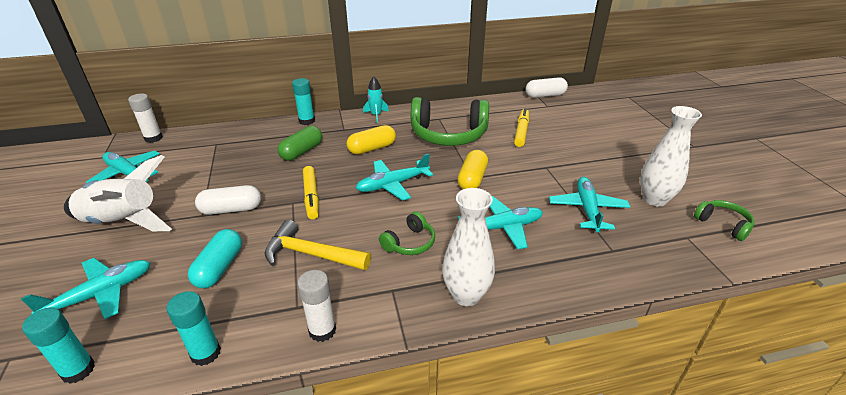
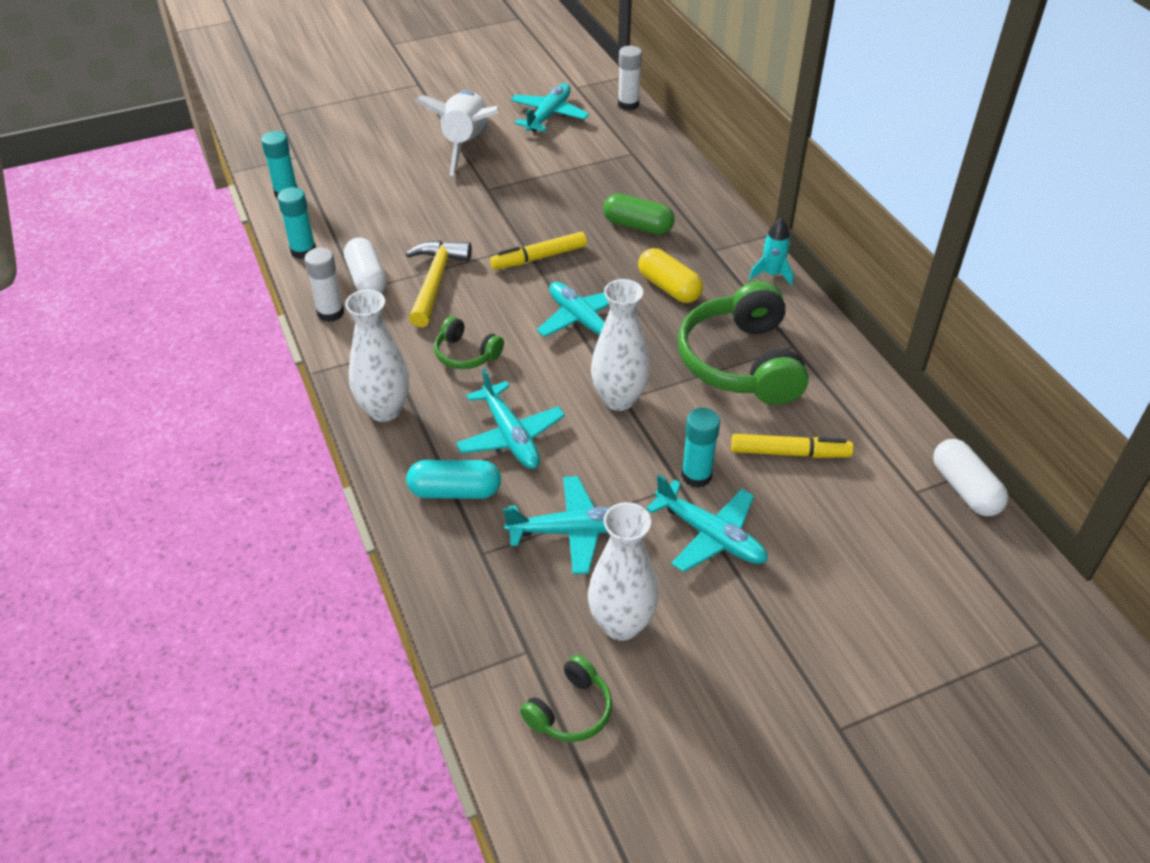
camera: 80 degrees right, 10 degrees up
turquoise plane [21,258,150,319] -> turquoise plane moved to [646,475,768,572]
turquoise capsule [188,229,242,288] -> turquoise capsule moved to [406,460,501,499]
white capsule [195,185,261,215] -> white capsule moved to [344,237,387,293]
turquoise glue stick [292,78,315,125] -> turquoise glue stick moved to [681,408,720,488]
yellow capsule [457,150,488,189] -> white vase [591,279,650,411]

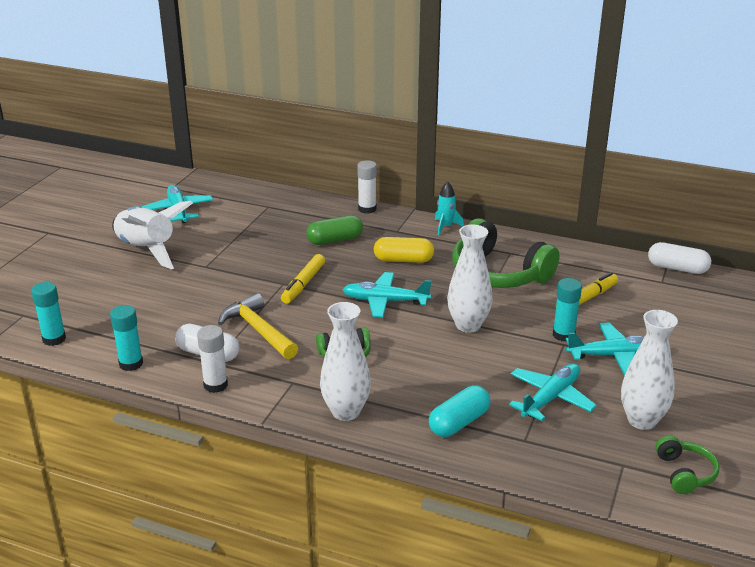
camera: 45 degrees left, 15 degrees down
turquoise plane [456,368,565,469] -> none
white glue stick [618,46,642,111] -> white glue stick moved to [357,160,377,214]

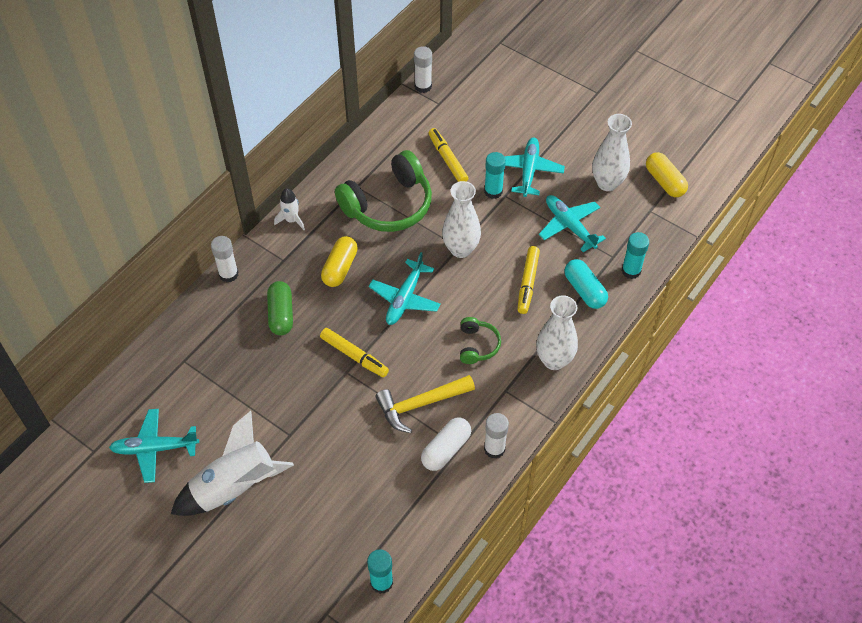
camera: 75 degrees left, 25 degrees up
turquoise glue stick [110,305,143,371] -> turquoise glue stick moved to [621,232,649,279]
turquoise rocket [435,181,464,235] -> white rocket [274,188,305,230]
white capsule [648,242,711,274] -> white glue stick [414,46,432,93]
green headphones [655,436,720,494] -> yellow capsule [646,152,688,197]
none -> yellow marker [517,246,540,314]

